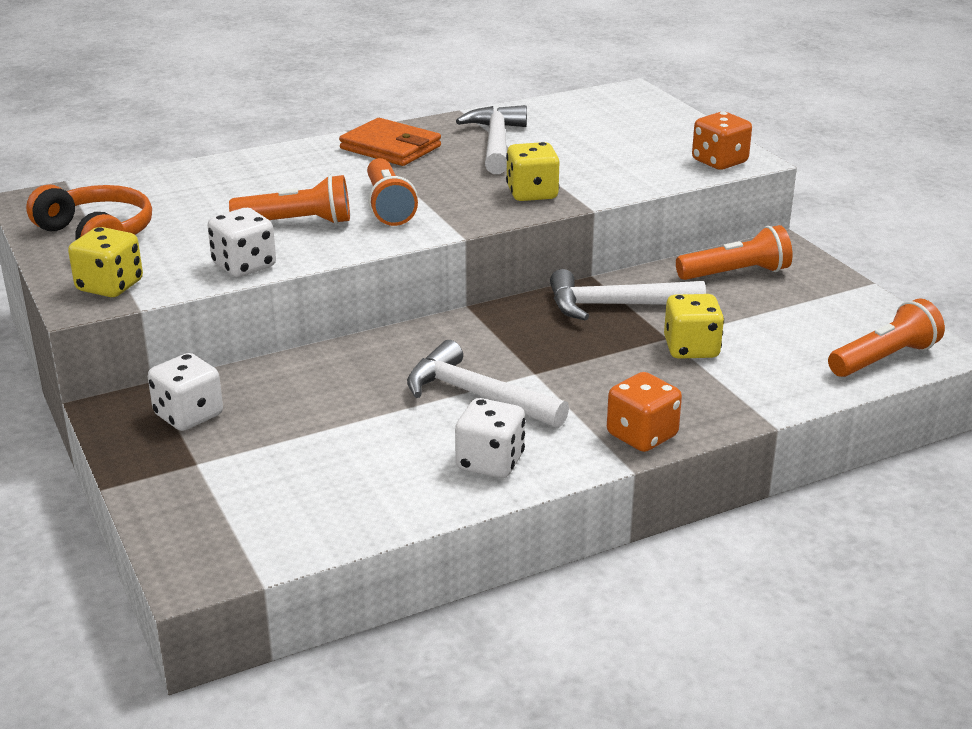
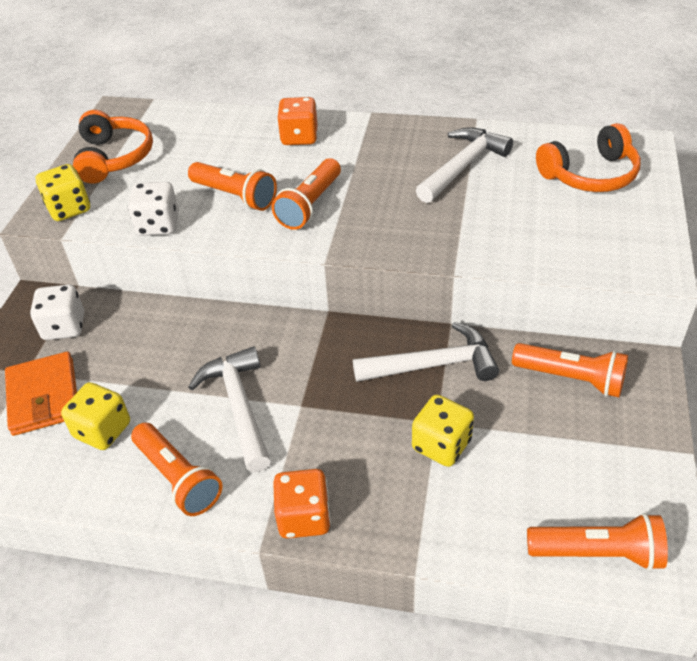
camera: 40 degrees right, 15 degrees up
orange wallet [339,118,441,166] -> orange wallet moved to [5,351,77,436]
white dice [455,398,525,478] -> orange flashlight [131,423,222,516]
yellow dice [506,142,559,201] -> yellow dice moved to [61,382,130,450]
white hammer [550,269,706,321] -> white hammer turned 135 degrees clockwise [353,322,499,382]
orange dice [692,112,752,170] -> orange dice moved to [277,97,318,145]
none -> orange headphones [536,123,641,192]

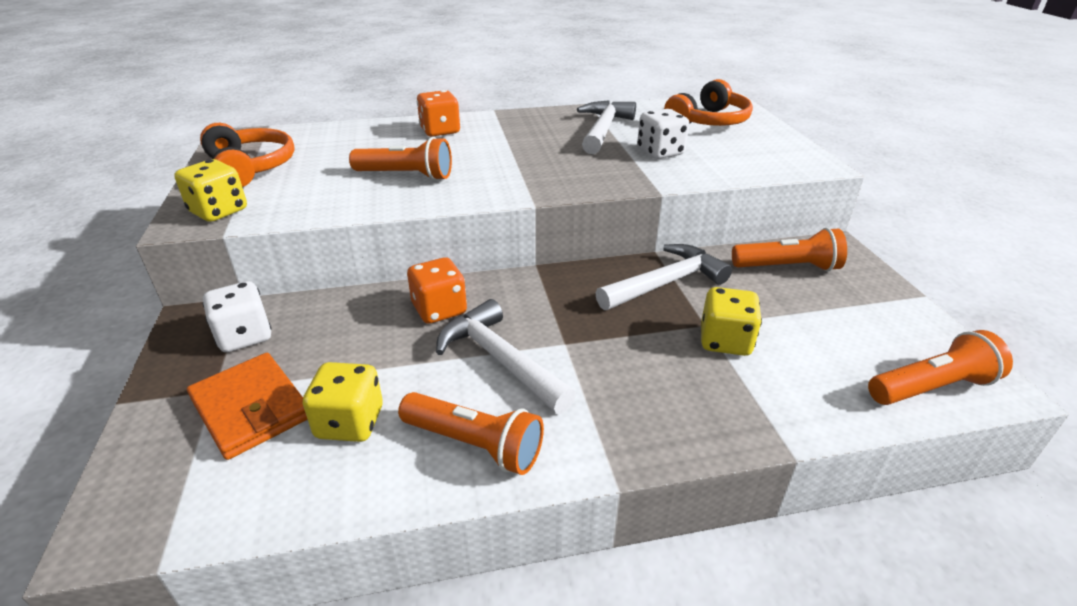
camera: 25 degrees left, 10 degrees down
white dice [128,182,179,236] -> white dice moved to [637,109,689,159]
orange flashlight [272,158,341,230] -> none
orange dice [273,469,331,539] -> orange dice moved to [407,257,467,324]

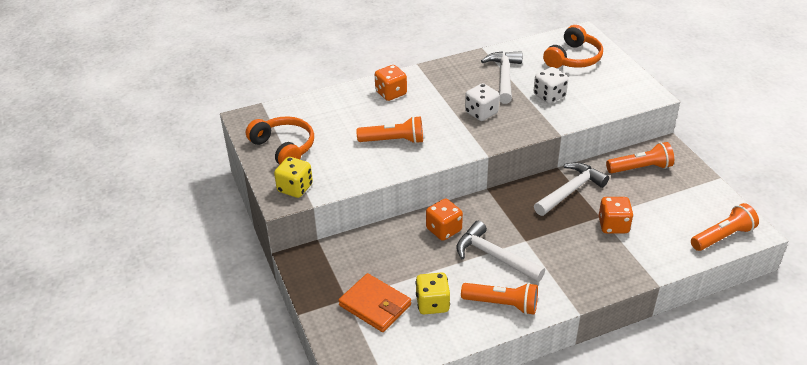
camera: 10 degrees left, 5 degrees up
white dice [202,281,272,352] -> white dice moved to [465,83,500,121]
yellow dice [701,287,762,356] -> orange dice [599,197,633,233]

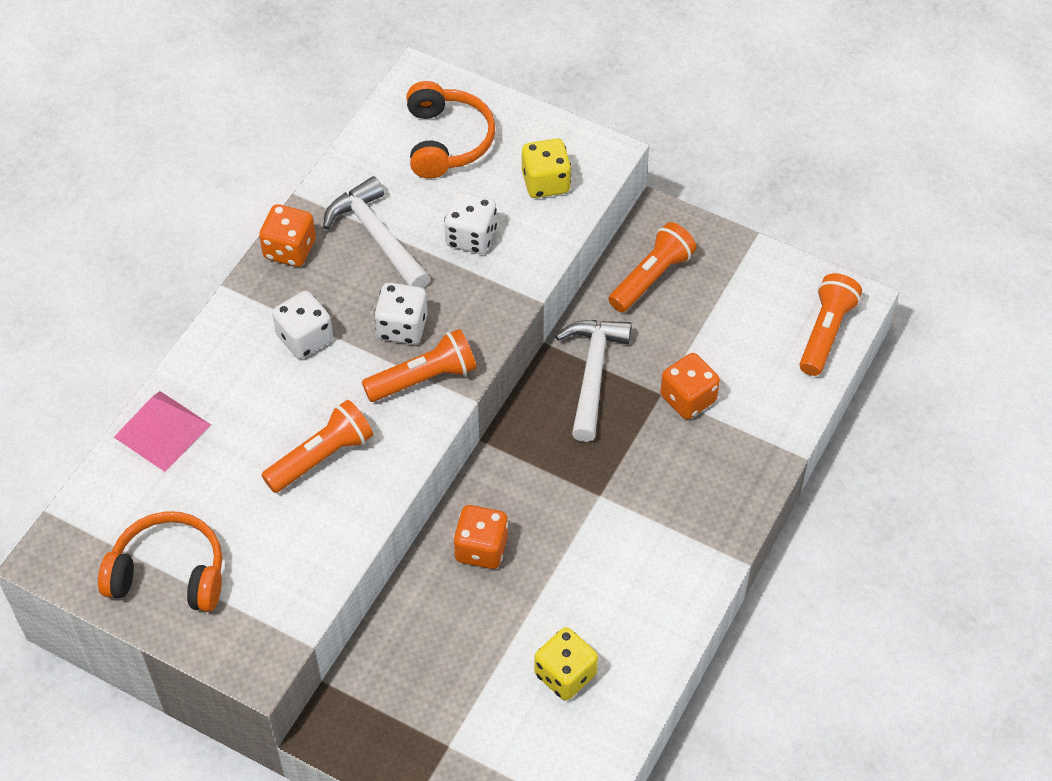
camera: 40 degrees left, 15 degrees up
yellow dice [274,157,313,198] -> yellow dice moved to [522,138,571,198]
orange wallet [338,273,411,332] -> none
orange dice [375,65,407,101] -> orange dice moved to [259,204,316,267]
white hammer [456,221,545,282] -> none
orange flashlight [461,283,538,315] -> orange flashlight moved to [362,329,476,402]
none -> pink pyramid [114,391,211,472]
none -> white dice [272,291,333,359]

